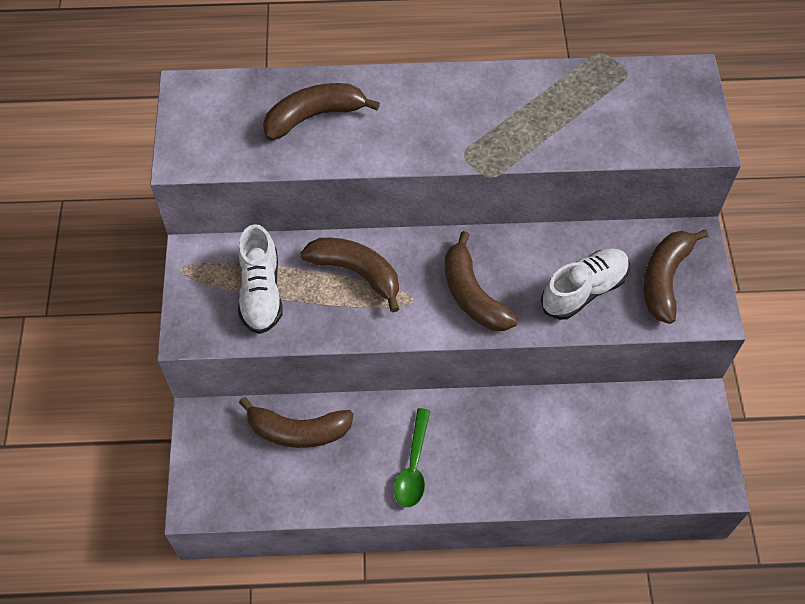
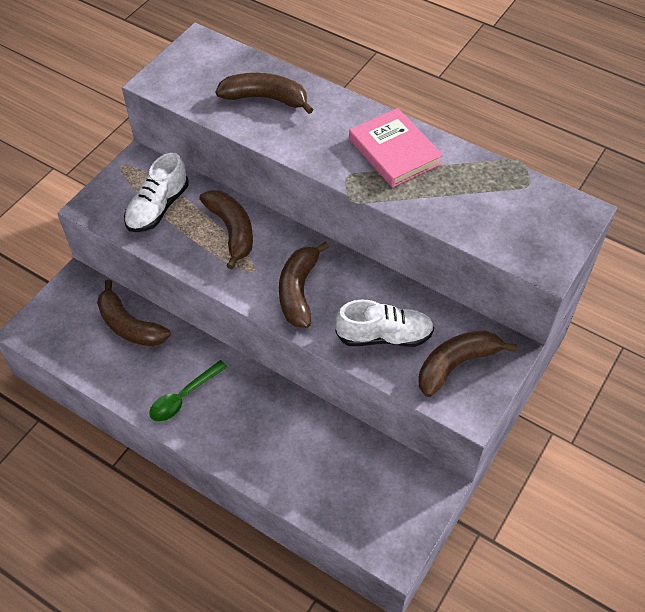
camera: 35 degrees right, 5 degrees down
none -> pink book [349,108,443,188]

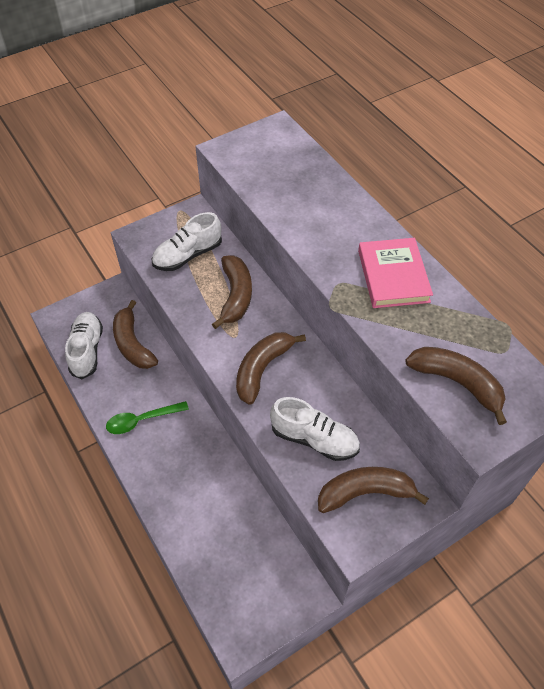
camera: 25 degrees right, 0 degrees up
brown banana [215,73,314,114] -> brown banana moved to [405,347,507,425]
none -> white shoe [65,312,103,379]

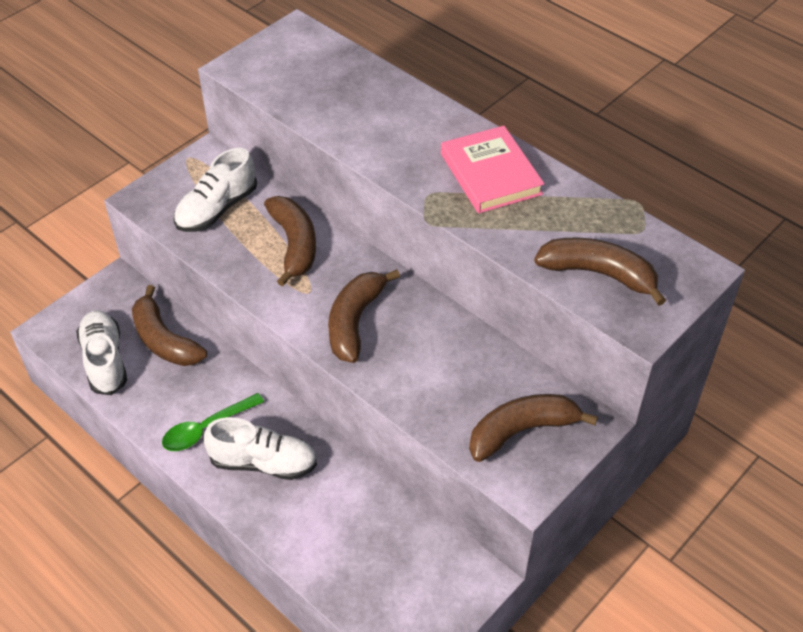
camera: 15 degrees left, 5 degrees down
white shoe [270,397,360,461] -> white shoe moved to [204,417,317,480]

